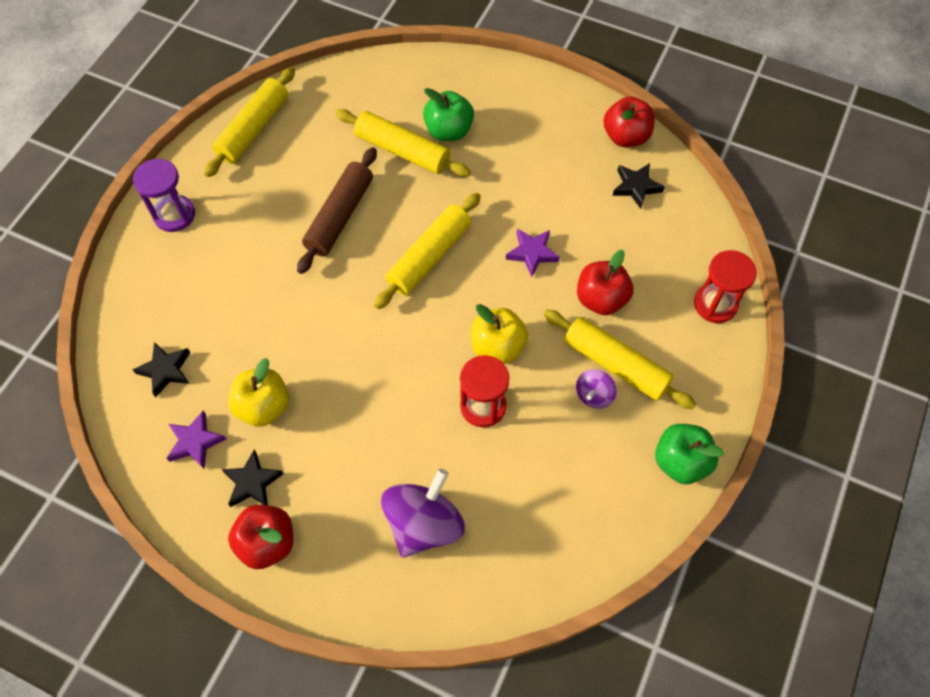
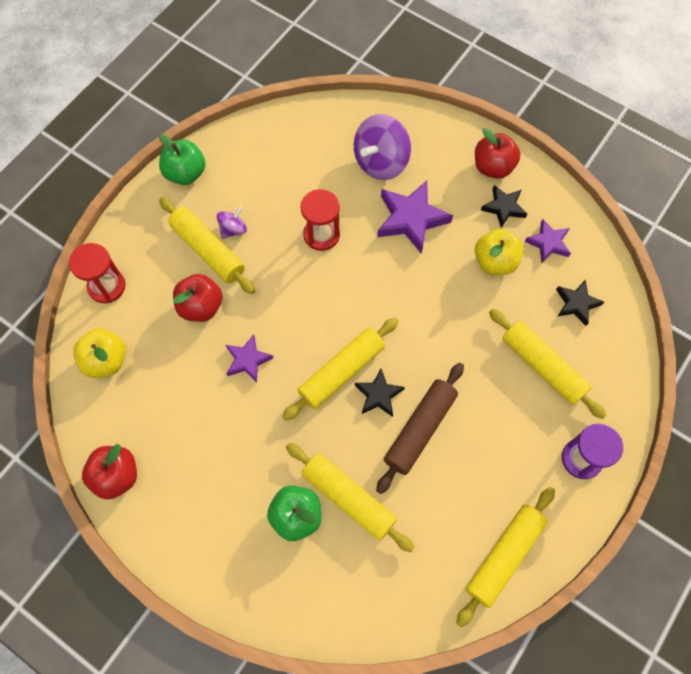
camera: 170 degrees left, 5 degrees up
yellow apple [471,304,528,364] -> yellow apple moved to [73,329,126,378]
black star [612,163,665,209] -> black star moved to [355,369,405,417]
none -> purple star [377,181,453,254]
none -> yellow rolling pin [489,309,606,419]

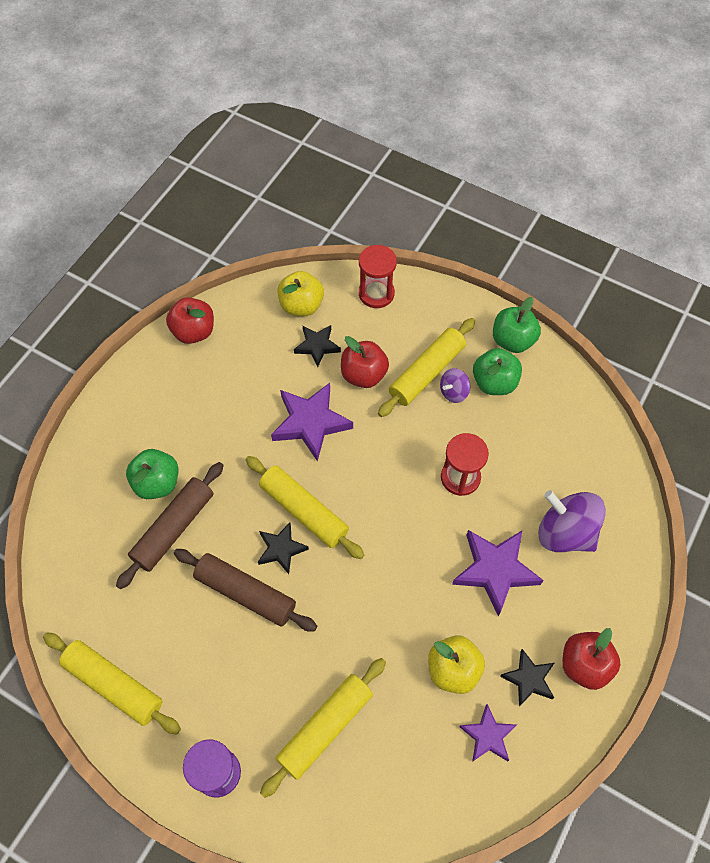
camera: 85 degrees right, 5 degrees down
purple spinning top [217,206,247,239] -> purple spinning top turned 105 degrees clockwise [440,368,470,403]
purple star [226,334,273,383] -> purple star [271,383,353,462], size x1.68
yellow rolling pin [286,443,415,552] -> brown rolling pin [116,462,224,589]
black star [556,280,604,326] -> black star moved to [294,325,341,367]
none -> green apple [473,348,522,395]

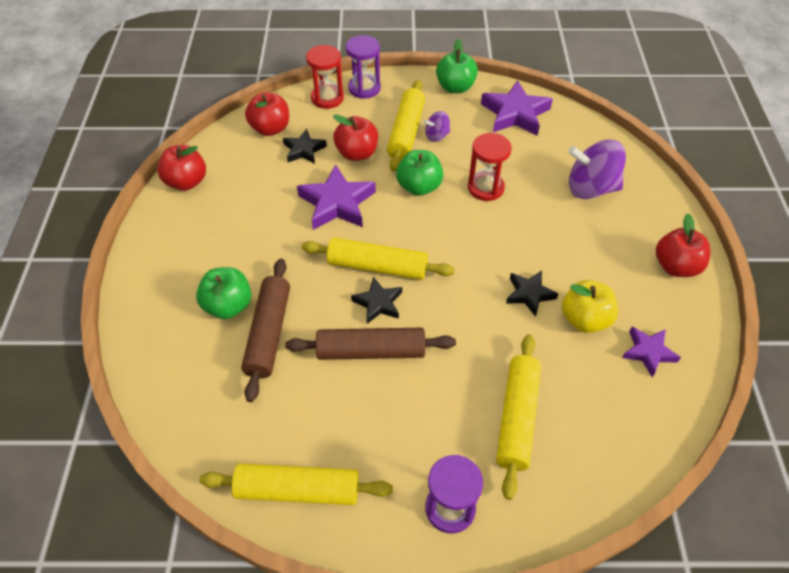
camera: 30 degrees left, 10 degrees down
yellow apple [277,271,324,316] -> red apple [245,92,289,136]
purple spinning top [440,368,470,403] -> purple spinning top turned 45 degrees clockwise [424,111,450,142]
purple star [452,530,544,616] -> purple star moved to [481,80,553,136]
green apple [473,348,522,395] -> green apple moved to [396,150,443,196]
black star [500,649,554,707] -> black star moved to [506,271,558,317]
none -> purple hourglass [346,35,381,99]

